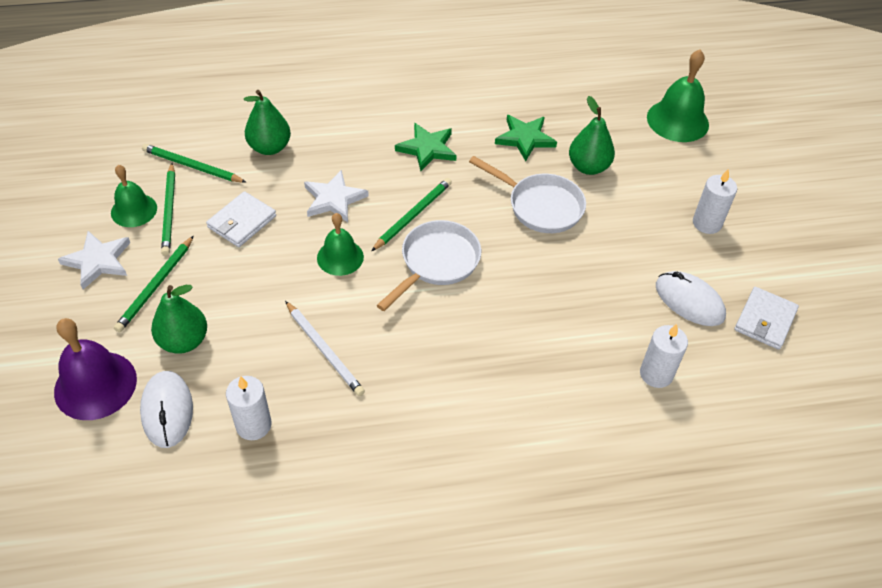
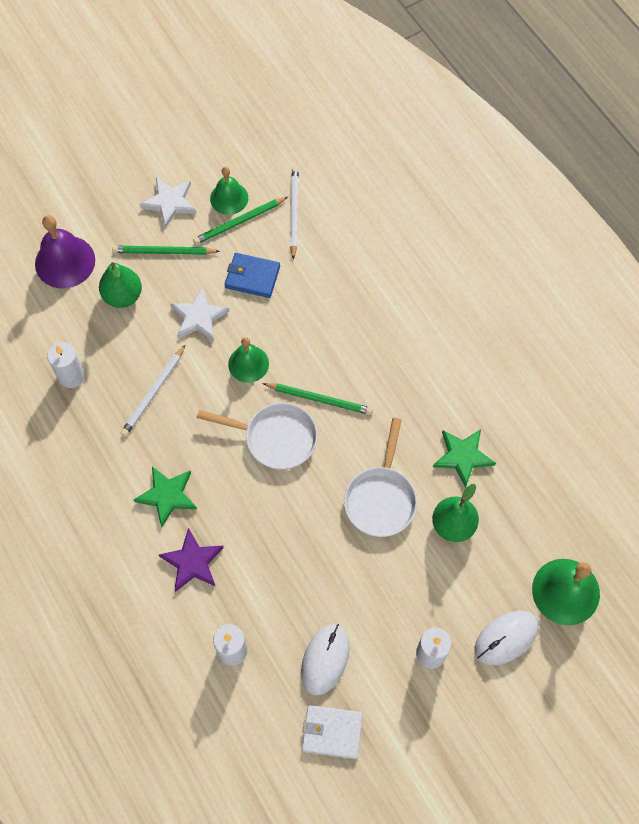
camera: 70 degrees right, 15 degrees up
white mouse [140,371,193,448] -> white mouse moved to [475,611,538,665]
green pencil [142,144,247,183] -> white pencil [290,167,299,260]
white wallet [206,191,276,247] -> blue wallet [225,253,280,298]
green pear [244,90,291,155] -> none
white star [304,170,369,222] -> white star moved to [170,287,230,341]
green star [395,123,457,171] -> green star moved to [134,466,197,527]
none -> purple star [159,528,224,592]

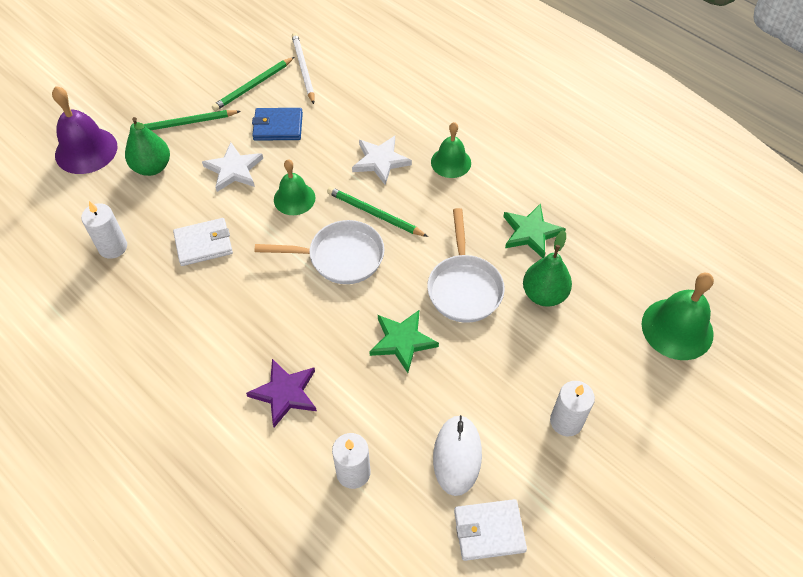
camera: 15 degrees left, 10 degrees down
white pencil [120,345,185,436] -> white wallet [173,218,233,266]
green star [134,466,197,527] -> green star moved to [369,310,439,373]
white star [139,178,197,228] -> white star moved to [352,136,412,185]
green bell [210,167,248,215] -> green bell moved to [431,122,471,178]
green pencil [262,383,373,415] -> green pencil turned 150 degrees counterclockwise [327,187,428,237]
white mouse [475,611,538,665] -> none

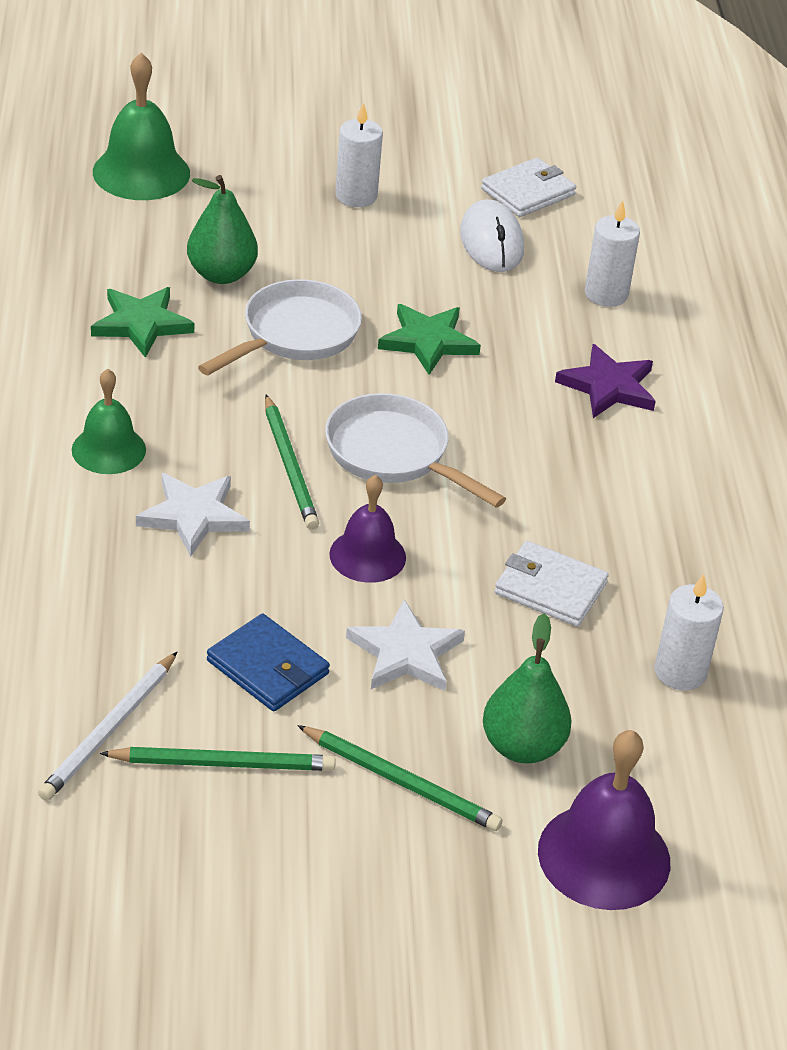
camera: 140 degrees left, 15 degrees down
green bell [274,160,315,215] -> purple bell [329,475,406,583]
white mouse [433,415,482,496] -> white mouse turned 60 degrees counterclockwise [460,199,524,272]
white wallet [454,499,527,561] -> white wallet turned 75 degrees counterclockwise [481,158,576,217]

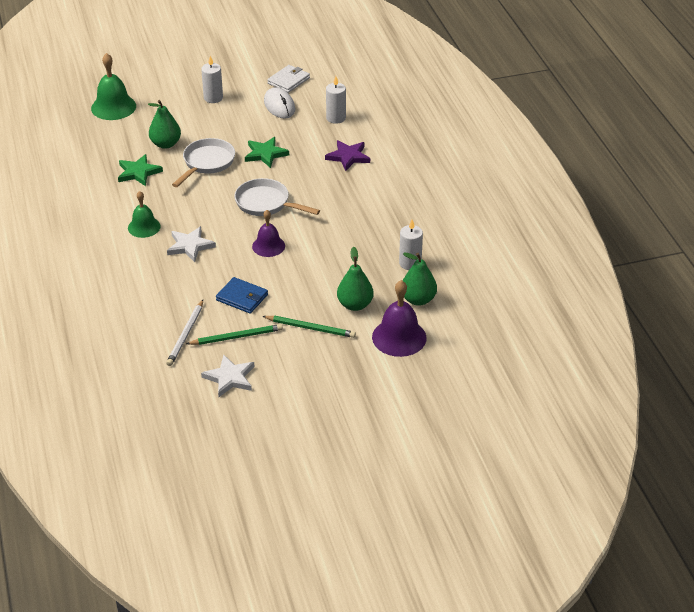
camera: 10 degrees left, 0 degrees up
green pencil [265,395,319,530] -> none
white star [346,599,465,691] -> white star moved to [201,354,255,397]
white wallet [494,541,609,627] -> none
none -> green pear [402,253,437,306]

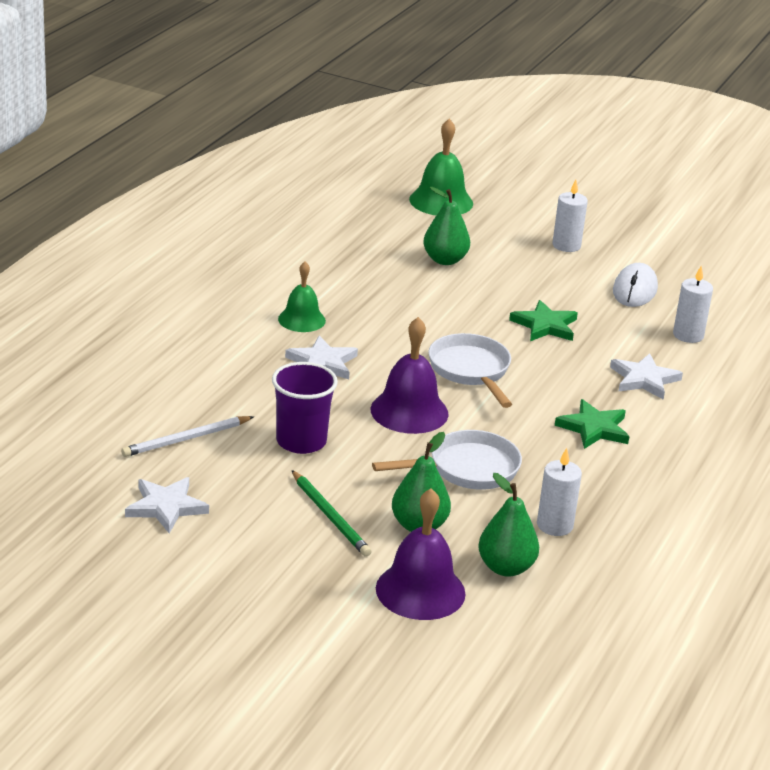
camera: 40 degrees right, 10 degrees down
green star [118,154,163,186] -> green star moved to [555,399,629,449]
white pan [172,138,235,187] -> white pan moved to [372,430,522,490]
green pencil [186,324,283,345] -> none
blue wallet [216,277,268,314] -> purple cup [272,362,338,454]
purple bell [252,210,285,257] -> purple bell [371,317,449,434], size x1.53
white wallet [267,65,310,93] -> none
purple star [325,140,370,171] -> white star [610,353,683,400]

